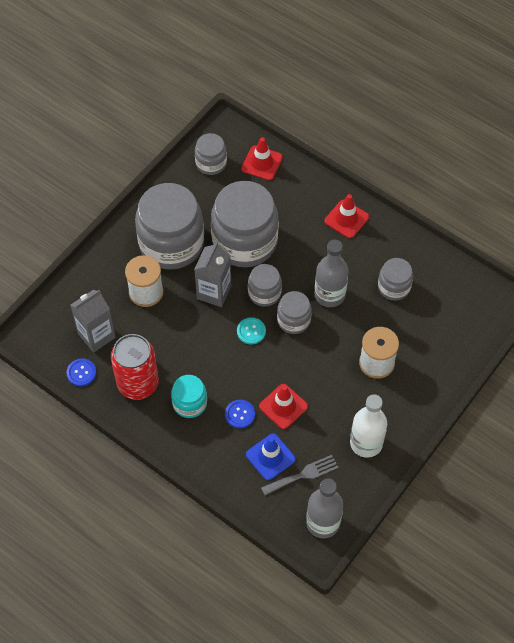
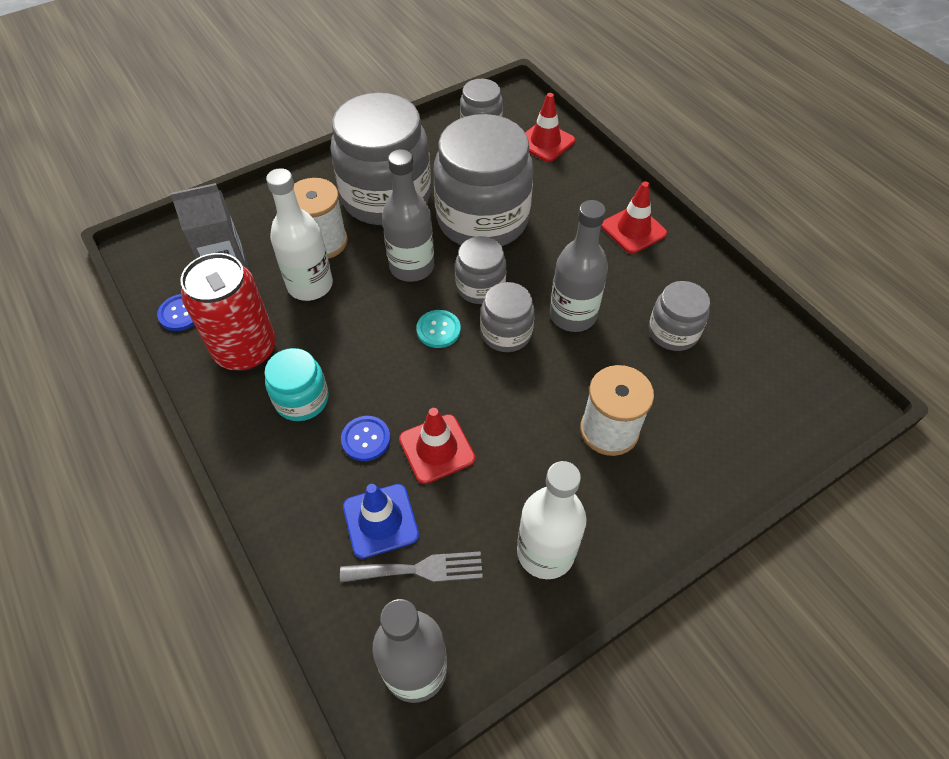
camera: 20 degrees right, 5 degrees down
grey carton [194,242,231,307] -> grey bottle [382,149,434,282]
none -> white bottle [266,168,333,301]

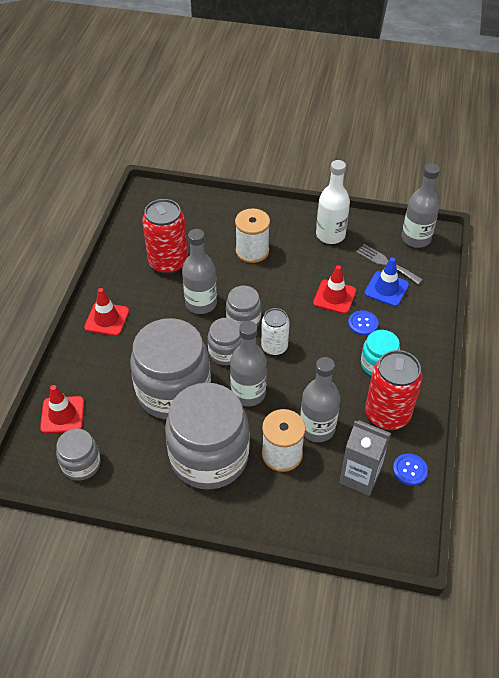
camera: 135 degrees left, 5 degrees down
white bottle [266,168,333,301] -> grey bottle [300,357,340,442]
turquoise button [416,310,461,348] -> white can [261,308,290,356]
grey jar [649,281,710,351] -> red can [142,199,188,274]

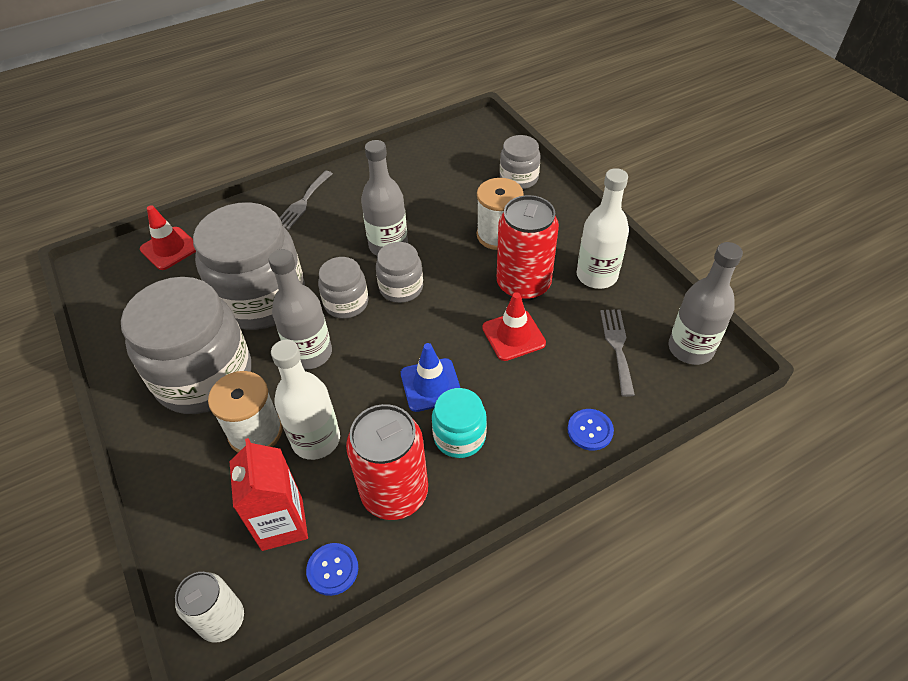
camera: 50 degrees right, 0 degrees up
grey jar [56,429,101,481] -> grey jar moved to [500,135,540,189]
red traffic cone [84,288,129,336] -> grey fork [279,171,333,230]
red can [142,199,188,274] -> red can moved to [497,195,559,301]
white can [261,308,290,356] -> white can moved to [175,572,244,643]
grey bottle [300,357,340,442] -> white bottle [271,340,340,460]
grey carton [339,420,391,496] -> red carton [229,438,308,551]
blue button [348,310,378,336] -> blue button moved to [568,409,614,451]
blue traffic cone [364,257,409,306] -> blue traffic cone moved to [401,343,460,412]

